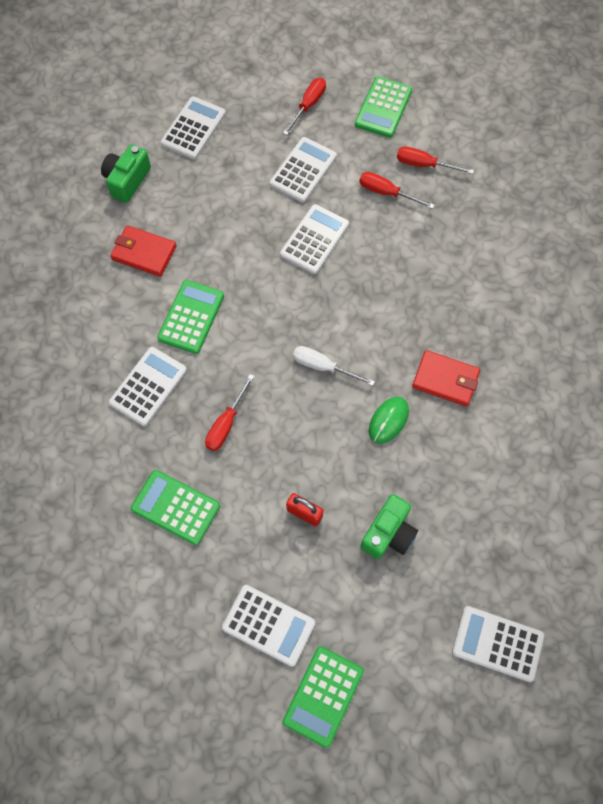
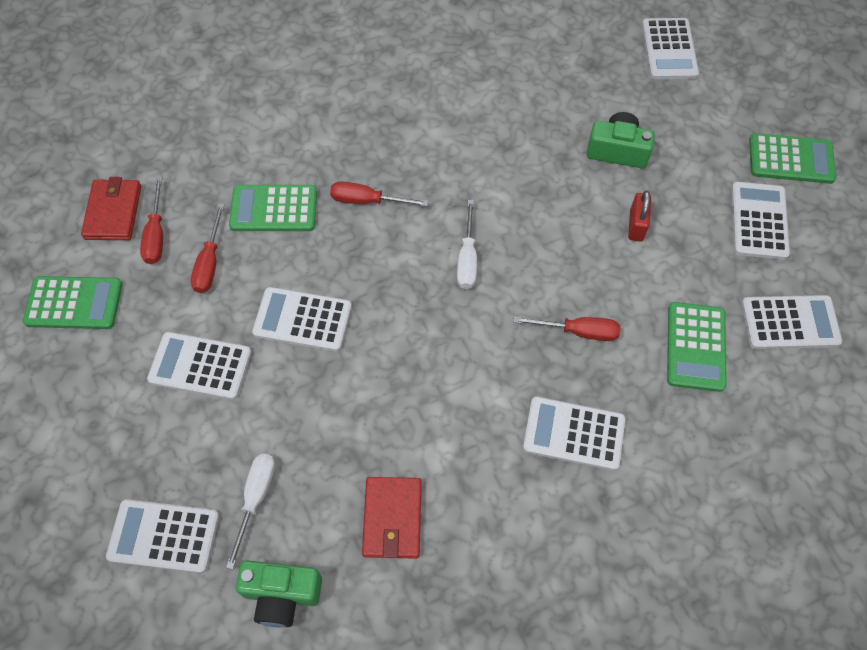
camera: 110 degrees left, 5 degrees down
green calculator [158,280,224,354] -> green calculator moved to [229,185,317,231]
red screwdriver [283,78,326,135] -> red screwdriver moved to [330,181,428,206]
green mouse [369,397,409,444] -> none
red wallet [412,350,480,406] -> red wallet moved to [81,177,141,240]
none -> white screwdriver [226,454,275,569]
none -> white calculator [741,295,842,349]

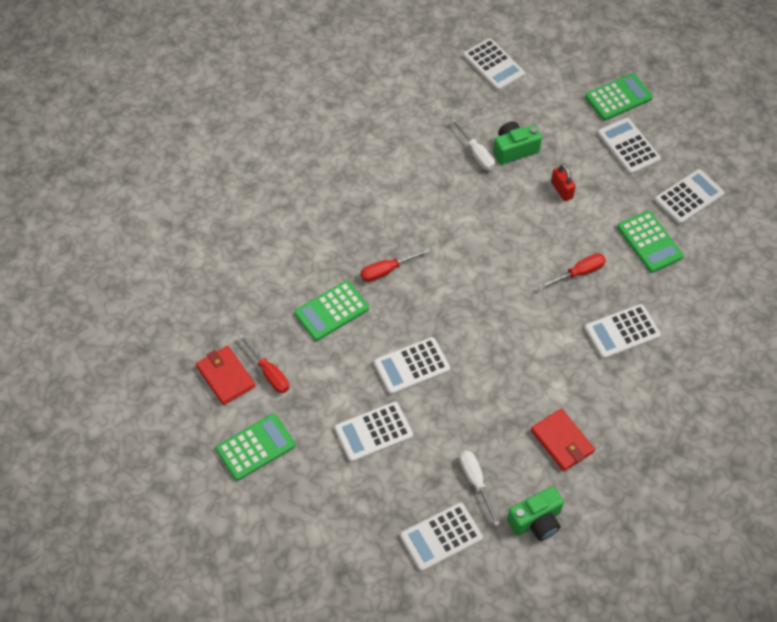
camera: 35 degrees left, 5 degrees down
red screwdriver [191,204,224,293] -> none
white screwdriver [457,200,477,289] -> white screwdriver moved to [451,119,495,170]

